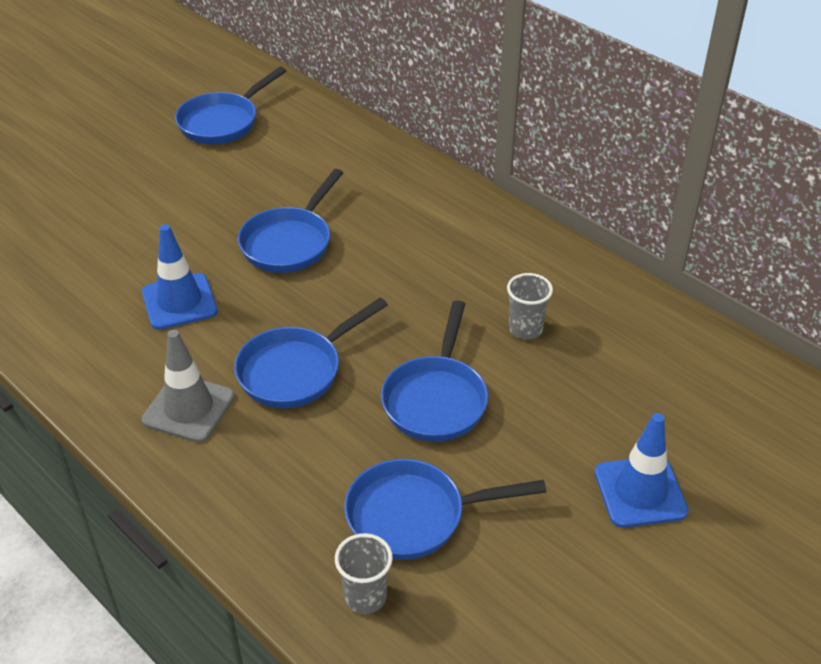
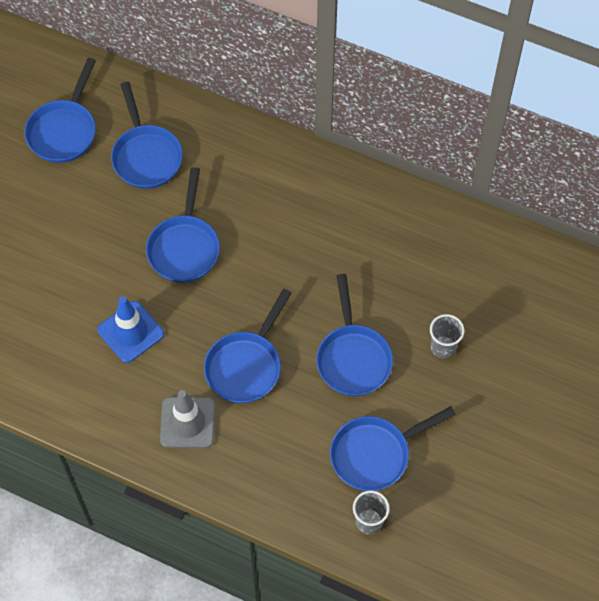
camera: 20 degrees left, 20 degrees up
grey cup [507,273,553,339] -> grey cup moved to [430,314,464,359]
blue traffic cone [595,413,689,528] -> none
none -> blue pan [111,82,183,189]

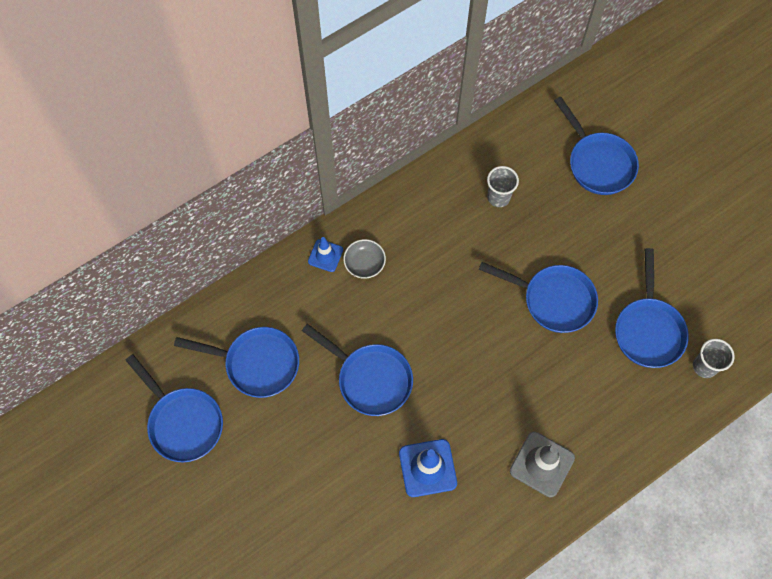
camera: 60 degrees left, 5 degrees up
blue pan [204,289,292,403] -> blue pan moved to [554,96,639,195]
grey cup [430,314,464,359] -> grey cup moved to [487,166,519,207]
none -> blue traffic cone [308,237,343,272]
none -> grey bowl [343,239,386,279]

